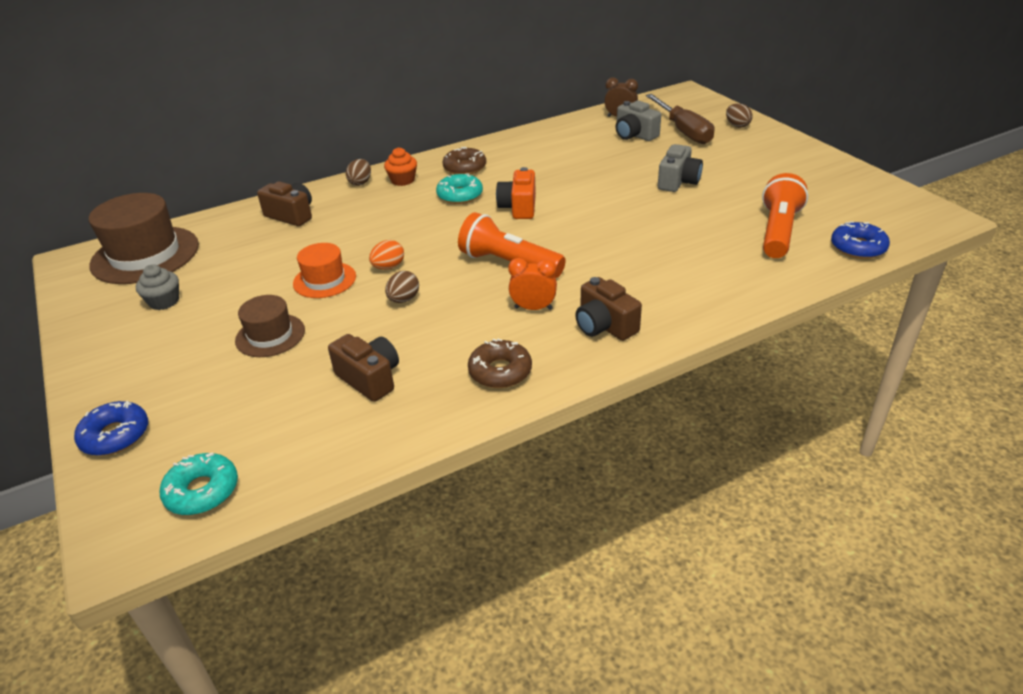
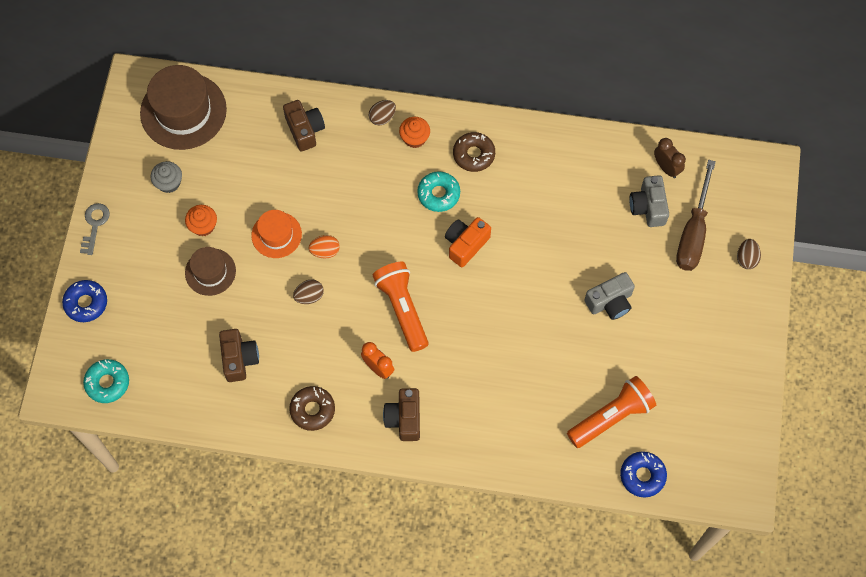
camera: 35 degrees right, 30 degrees up
none -> grey key [80,203,110,255]
none -> orange cupcake [185,205,217,237]

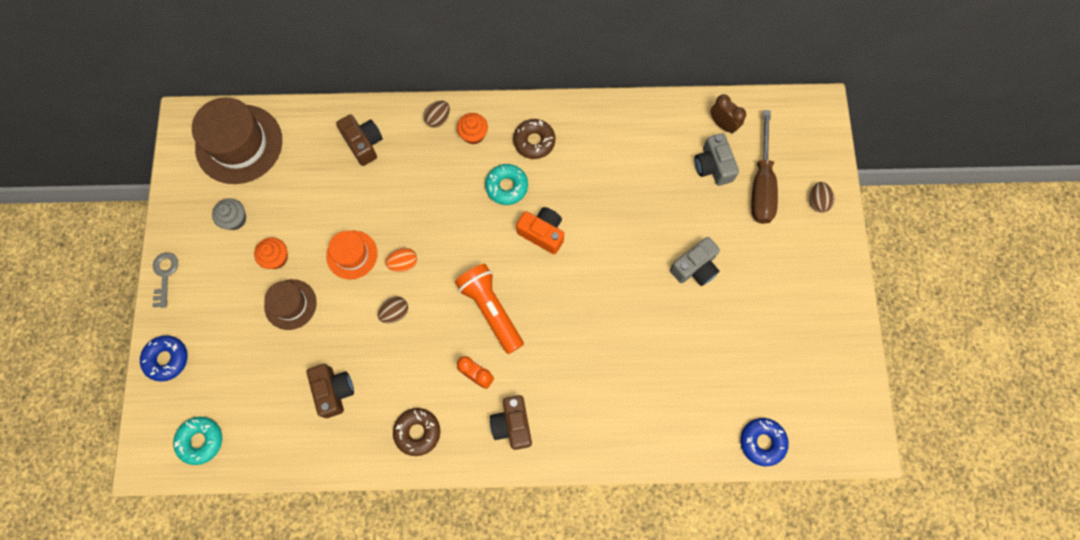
camera: 10 degrees left, 5 degrees up
orange camera [445,217,491,267] -> orange camera turned 90 degrees clockwise [516,207,564,254]
orange flashlight [567,376,656,448] -> none

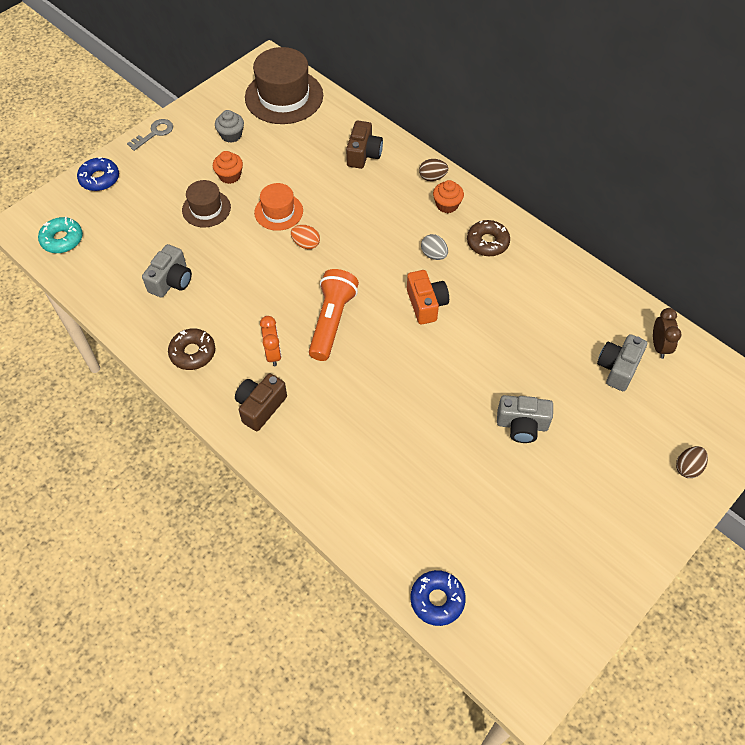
camera: 45 degrees right, 15 degrees down
brown camera [307,364,354,418] -> grey camera [142,244,192,298]
brown egg [378,296,408,323] -> none
turquoise donut [485,164,528,205] -> grey egg [421,234,448,260]
brown screwdriver [751,110,778,224] -> none

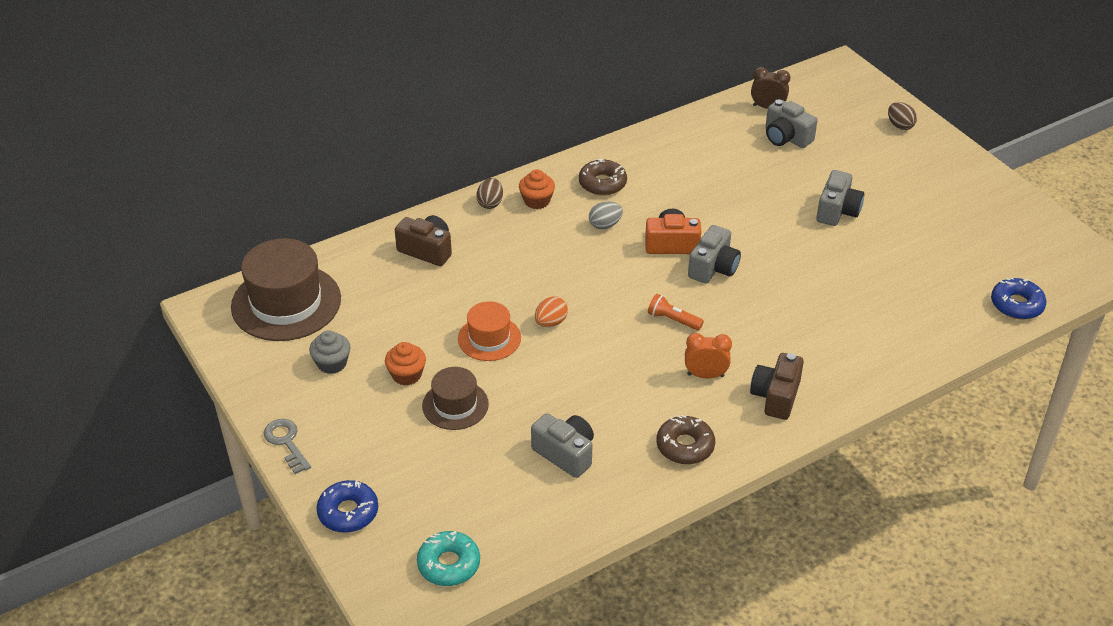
camera: 75 degrees left, 15 degrees down
brown camera [235,374,287,431] -> brown camera turned 60 degrees clockwise [750,353,804,420]
orange flashlight [309,269,359,361] -> orange flashlight [648,294,704,331], size x0.51
none -> grey camera [688,225,741,283]

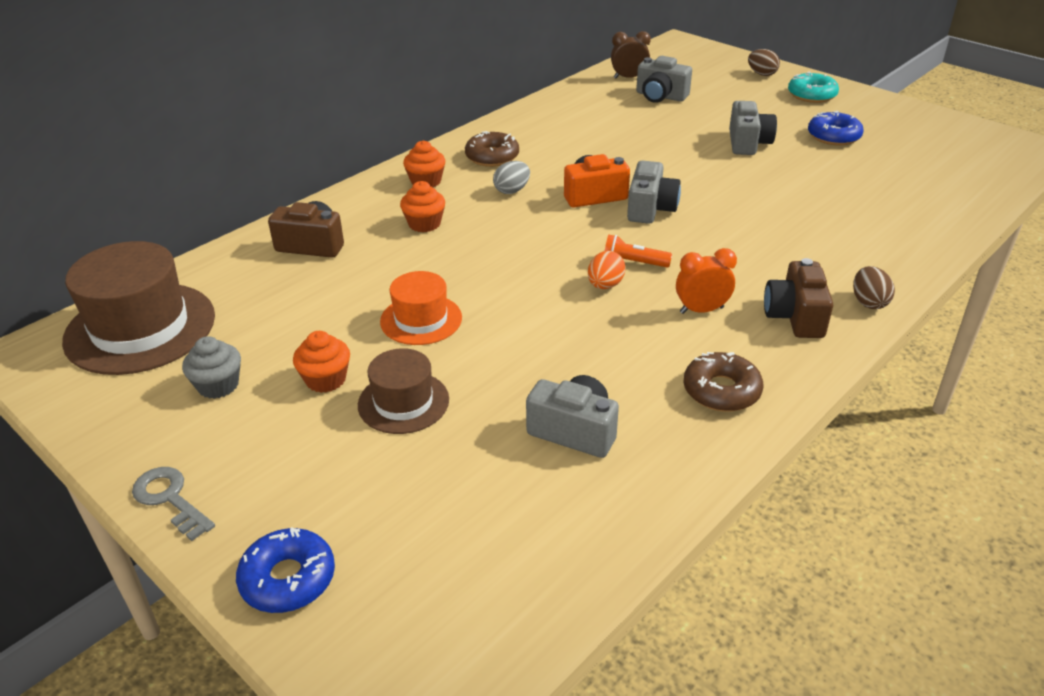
camera: 15 degrees left, 5 degrees down
turquoise donut [417,531,480,586] -> turquoise donut moved to [788,72,839,103]
brown egg [476,178,503,209] -> brown egg moved to [853,266,895,309]
orange egg [535,296,568,327] -> orange egg moved to [588,251,626,289]
blue donut [991,277,1046,319] -> blue donut moved to [808,111,863,145]
none -> orange cupcake [400,181,445,232]

